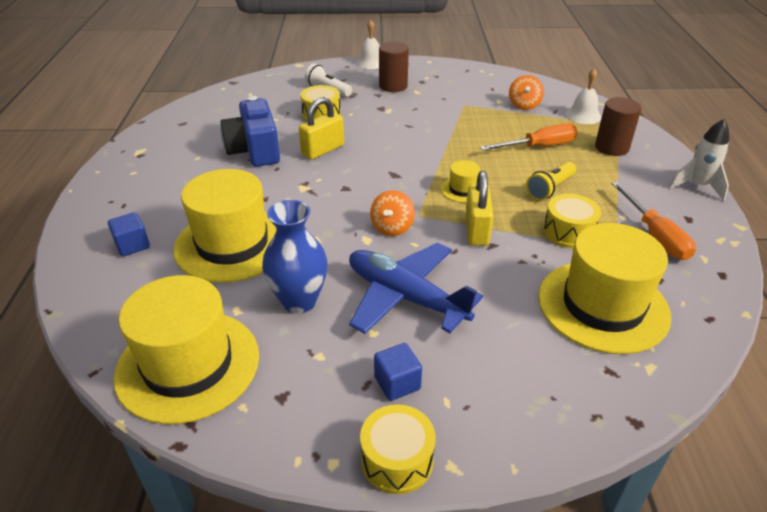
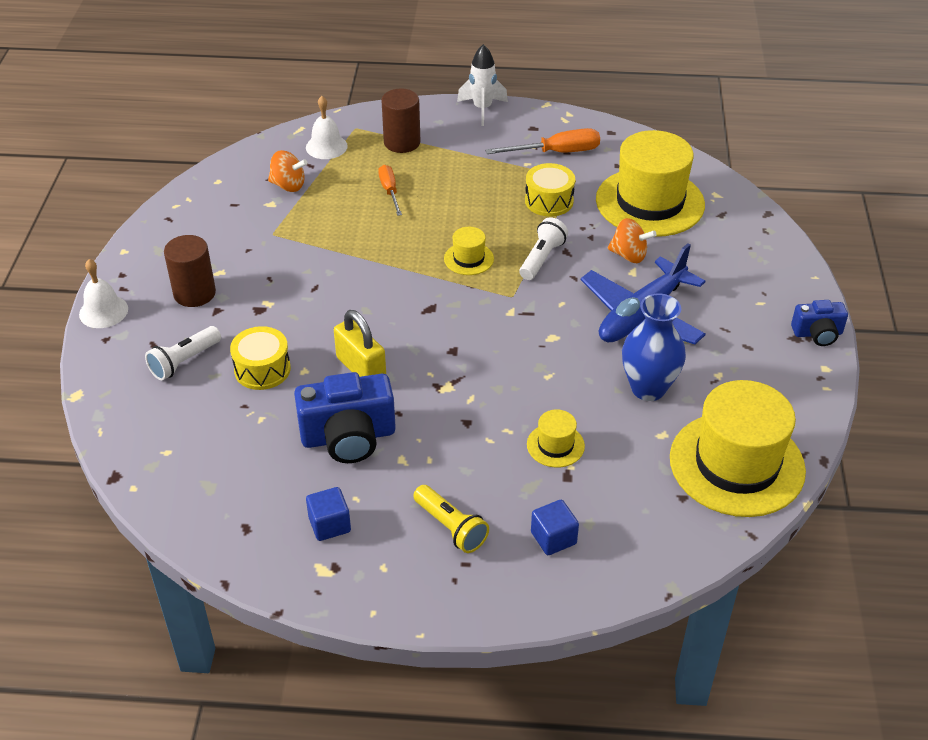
camera: 85 degrees left, 5 degrees up
yellow hat [173,169,277,283] -> yellow hat [527,409,585,467], size x0.44
yellow drum [360,404,436,494] -> blue camera [791,300,848,346]
orange spinning top [370,190,415,236] -> orange spinning top moved to [608,218,657,263]
blue cube [374,343,422,401] -> blue cube moved to [306,487,351,541]
yellow padlock [465,171,494,246] -> white flashlight [519,217,568,280]
orange screwdriver [480,123,578,151] -> orange screwdriver [378,165,402,216], size x0.65
yellow flashlight [526,162,576,200] -> yellow flashlight moved to [413,485,489,553]

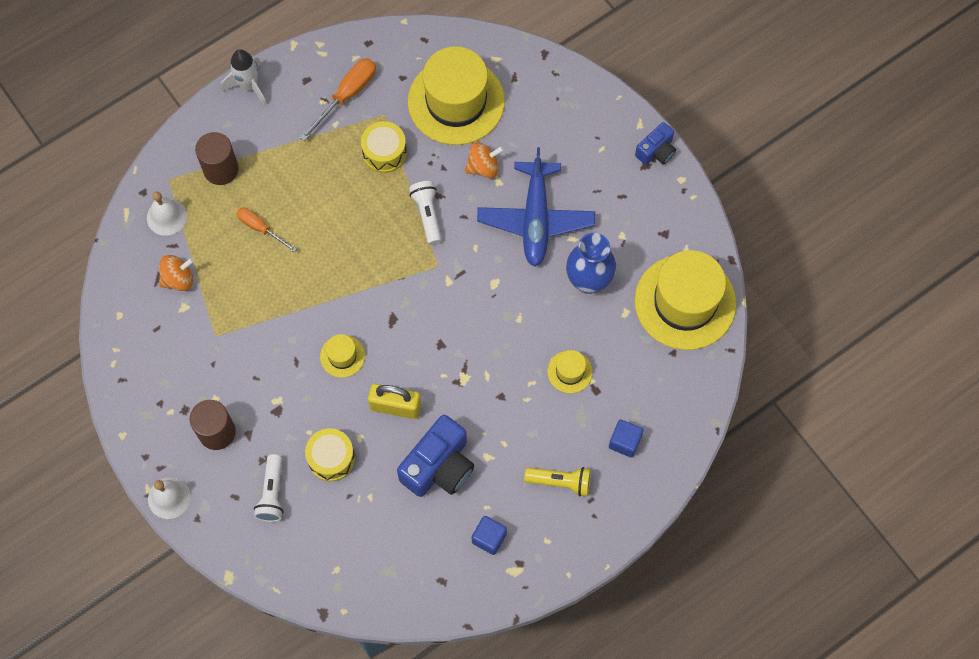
camera: 40 degrees left, 25 degrees up
yellow hat [444,227,494,275] -> yellow hat moved to [320,334,365,378]

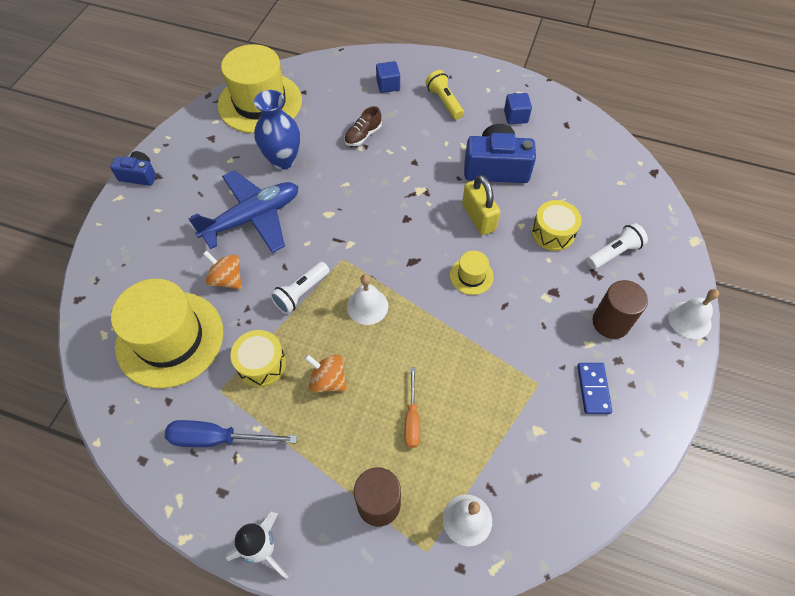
camera: 125 degrees left, 10 degrees down
orange spinning top [159,255,194,291] -> orange spinning top moved to [304,354,347,392]
orange screwdriver [300,58,376,141] -> blue screwdriver [165,420,297,447]
yellow hat [547,350,593,393] -> brown shoe [344,106,382,146]
none -> white bell [347,274,388,325]
none -> blue domino [577,363,612,414]

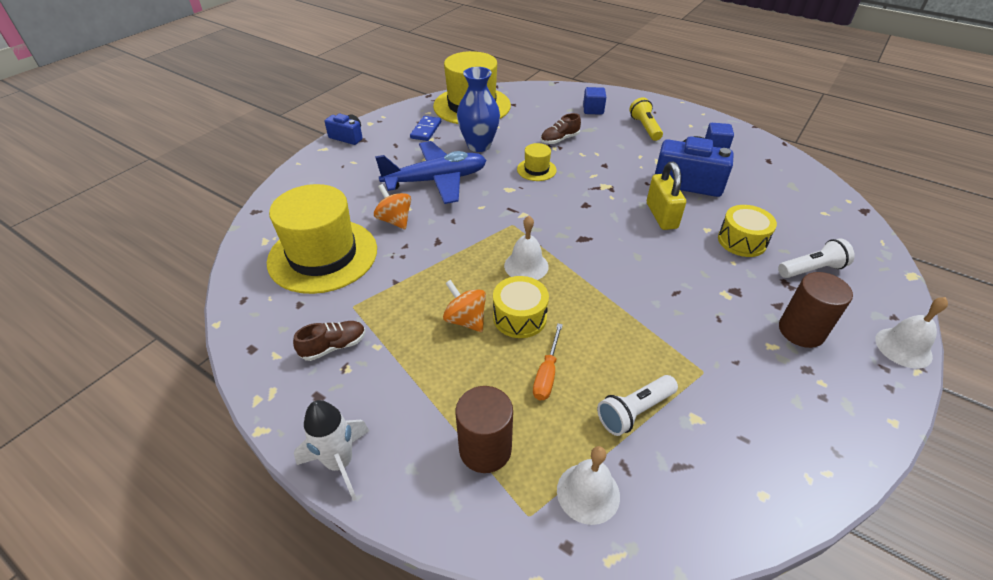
camera: 15 degrees right, 15 degrees down
blue screwdriver [165,420,297,447] -> brown shoe [293,321,366,361]
yellow drum [231,330,286,387] -> yellow drum moved to [493,276,549,338]
white flashlight [270,262,330,314] -> white flashlight moved to [597,375,678,436]
yellow hat [450,251,494,295] -> yellow hat moved to [517,143,557,181]
blue domino [577,363,612,414] -> blue domino moved to [410,116,441,141]

